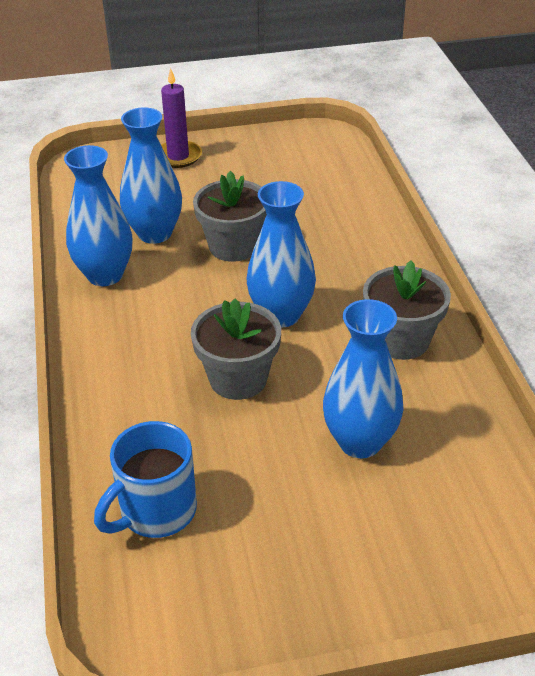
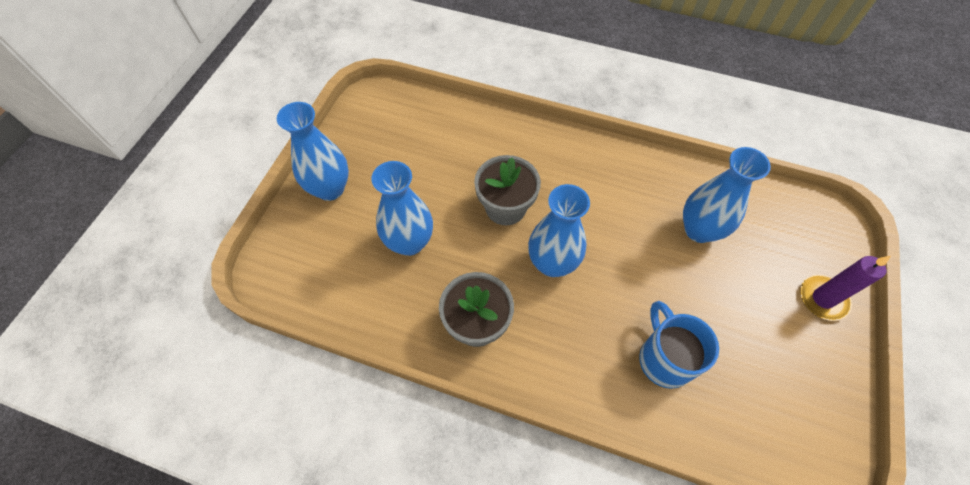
camera: 120 degrees right, 20 degrees up
blue vase [64,145,132,286] -> blue vase moved to [277,102,349,201]
blue mug [94,421,197,538] -> blue mug moved to [639,301,719,389]
grey flower pot [193,171,267,262] -> none

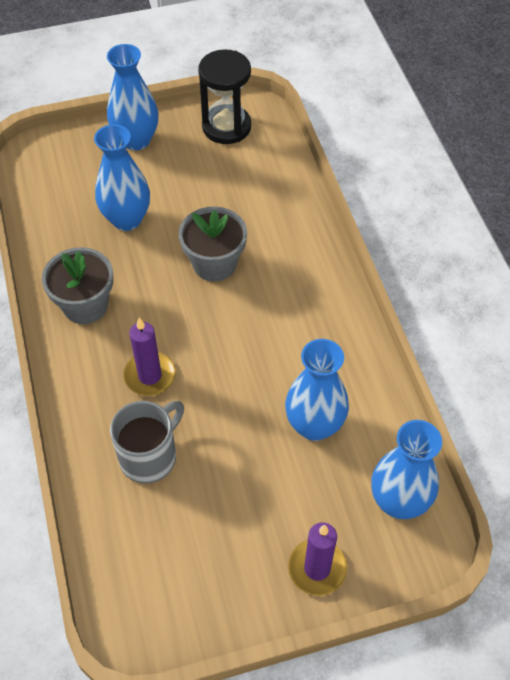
camera: 55 degrees right, 5 degrees down
blue vase [528,184,590,277] -> blue vase moved to [371,420,442,519]
blue mug [639,301,719,389] -> grey mug [110,401,184,484]
none -> purple candle [123,318,176,396]
none -> black hourglass [198,49,251,144]

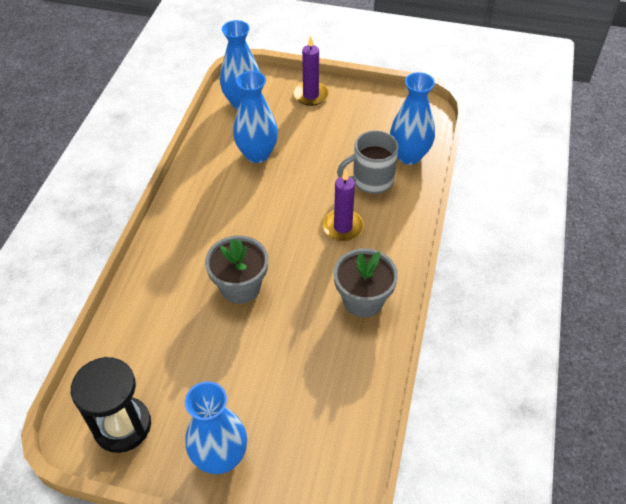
camera: 150 degrees left, 5 degrees down
blue vase [94,124,150,231] -> blue vase moved to [390,72,435,165]

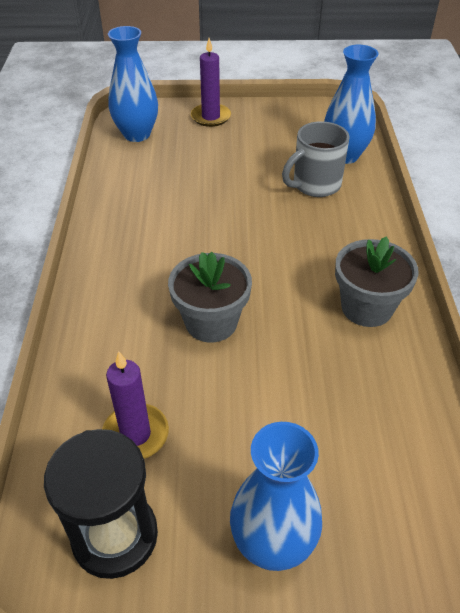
camera: 15 degrees left, 5 degrees down
blue vase [233,71,278,163] -> none
purple candle [322,169,364,241] -> purple candle moved to [102,351,169,459]

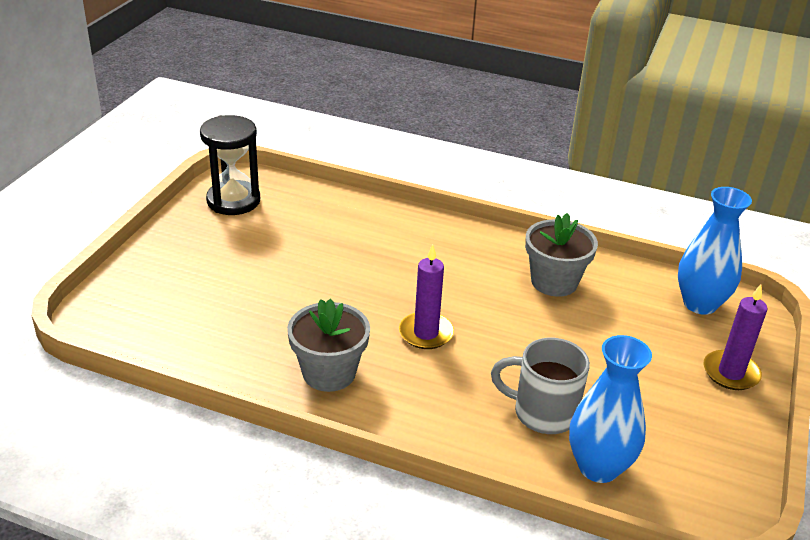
camera: 110 degrees right, 10 degrees down
purple candle [102,351,169,459] -> purple candle moved to [399,244,454,349]
grey flower pot [168,252,252,343] -> grey flower pot moved to [525,213,598,297]
blue vase [230,422,322,571] -> none
grey mug [282,121,349,197] -> grey mug turned 60 degrees counterclockwise [491,338,590,434]

